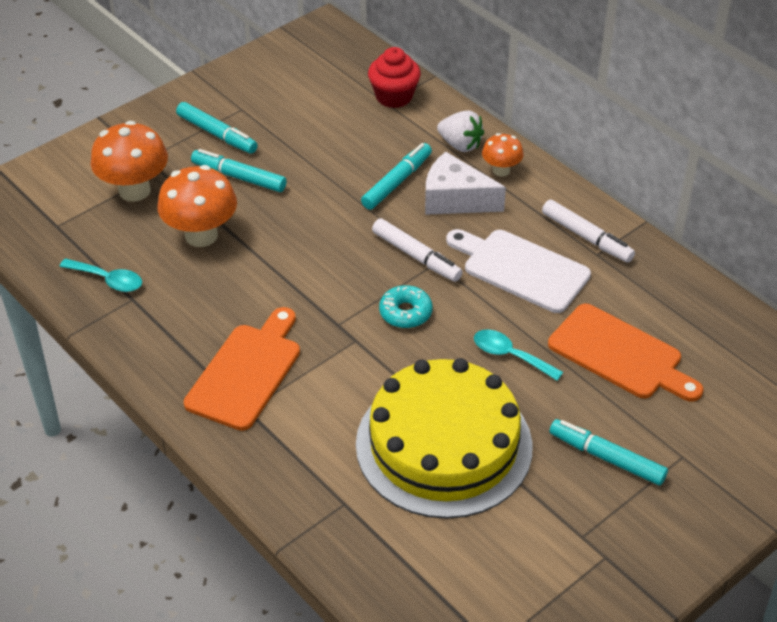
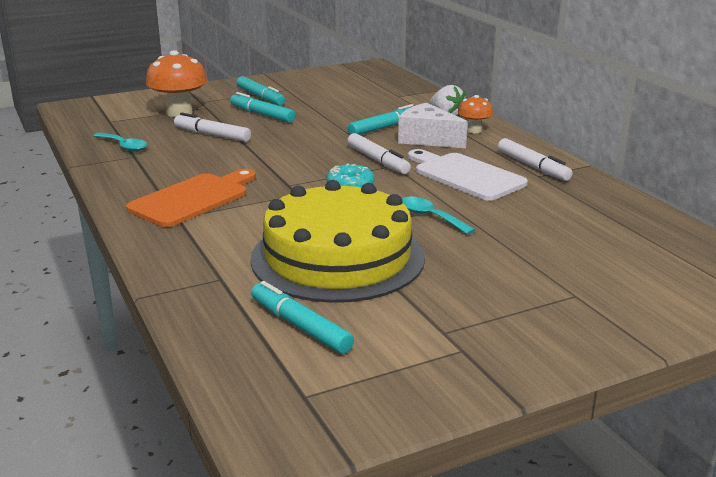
camera: 15 degrees right, 20 degrees down
orange mushroom [157,165,237,247] -> white marker [174,113,251,142]
red cupcake [368,47,421,108] -> none
orange cutting board [548,304,703,402] -> none
turquoise marker [550,419,668,486] -> turquoise marker moved to [251,281,354,354]

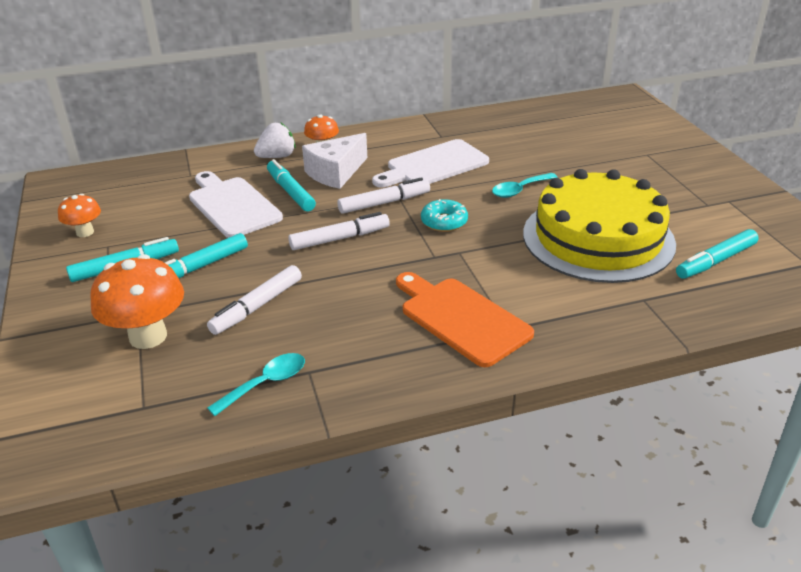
camera: 80 degrees left, 10 degrees up
white marker [498,138,573,181] -> white marker moved to [288,212,390,250]
none -> orange mushroom [58,194,101,237]
none -> white cutting board [189,171,283,238]

